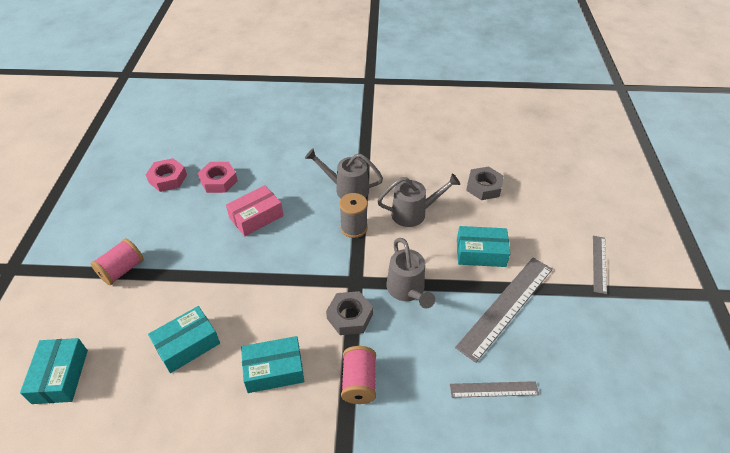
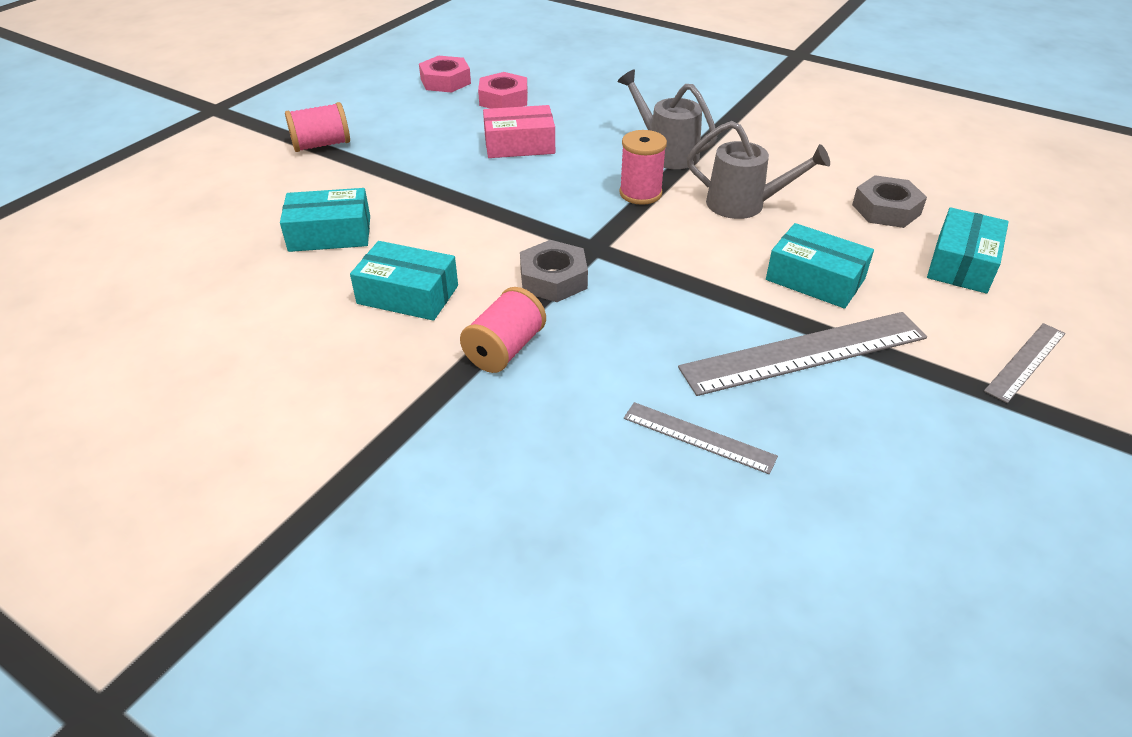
camera: 30 degrees right, 5 degrees down
turquoise box [20,338,88,404] -> turquoise box moved to [927,207,1009,293]
grey spool [339,193,368,238] -> pink spool [619,130,667,205]
grey watering can [386,238,435,309] -> none

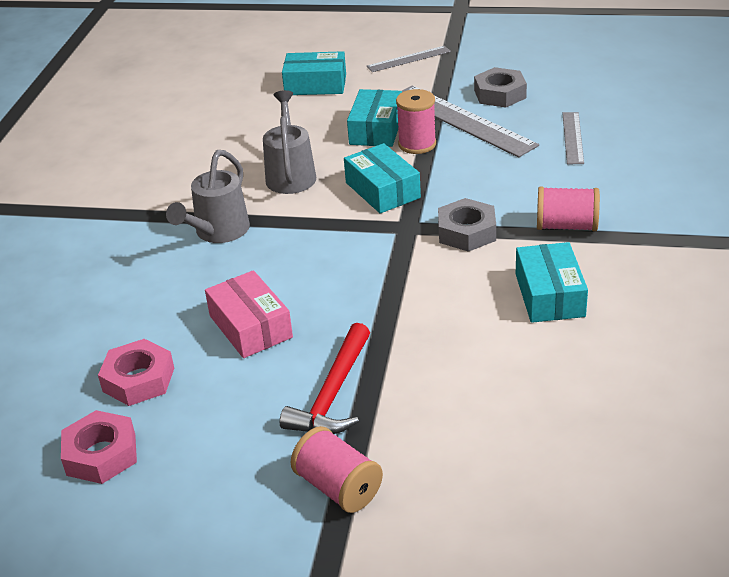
camera: 110 degrees left, 5 degrees down
turquoise box [280,188,370,252] -> turquoise box moved to [344,143,421,214]
pink spool [619,130,667,205] -> pink spool moved to [396,89,436,154]
grey nut [852,175,927,228] -> grey nut moved to [474,67,527,108]
grey ruler [984,323,1066,403] -> grey ruler turned 45 degrees counterclockwise [366,46,451,72]
none -> red hammer [280,323,370,434]

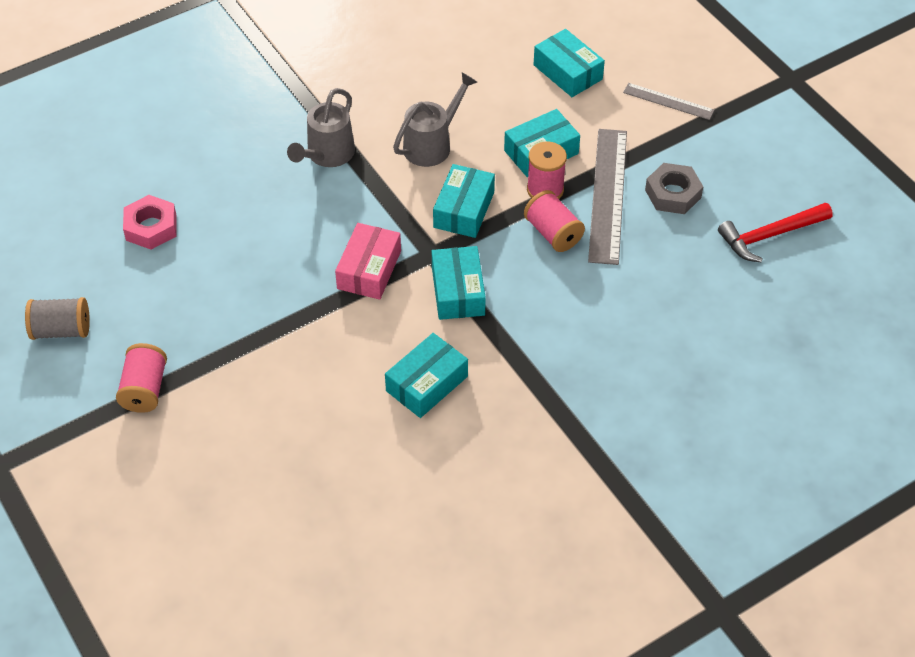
camera: 45 degrees right, 15 degrees up
pink nut [61,410,137,484] -> none
grey watering can [166,150,250,243] -> grey watering can turned 45 degrees counterclockwise [287,88,355,167]
pink box [205,270,293,358] -> pink box moved to [335,223,401,300]
red hammer [280,323,370,434] -> red hammer moved to [718,203,833,262]
grey nut [438,198,496,252] -> turquoise box [432,246,486,320]
pink spool [537,186,600,231] -> pink spool moved to [524,190,585,252]
grey ruler [562,112,584,164] -> none
none -> grey spool [25,297,90,340]

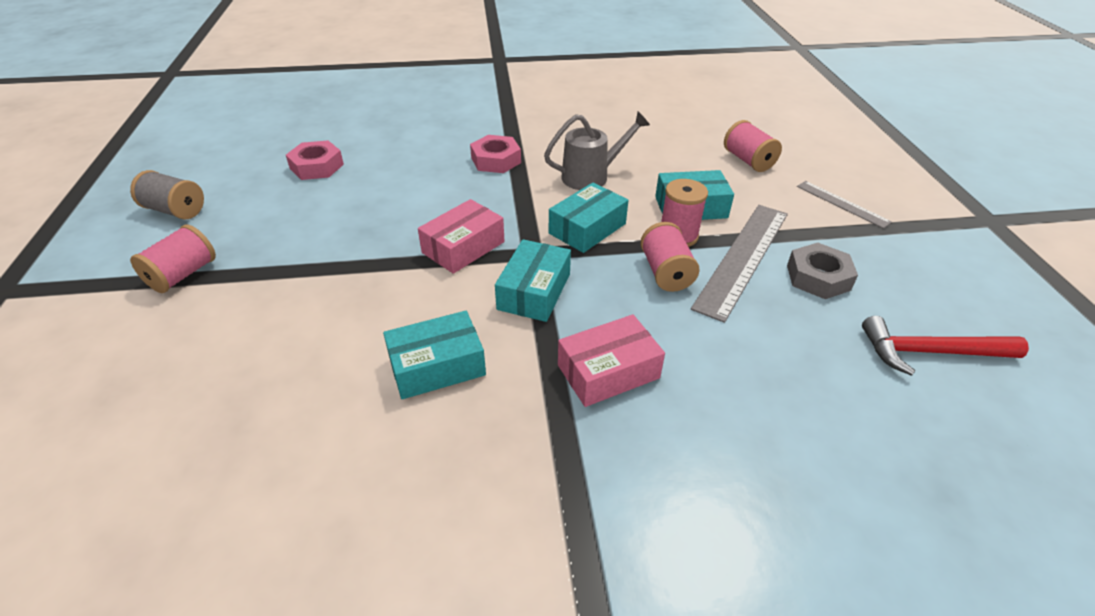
camera: 25 degrees right, 10 degrees down
grey watering can [287,88,355,167] -> pink nut [470,135,521,173]
turquoise box [534,29,605,97] -> pink spool [724,120,782,172]
none -> pink box [558,314,665,407]

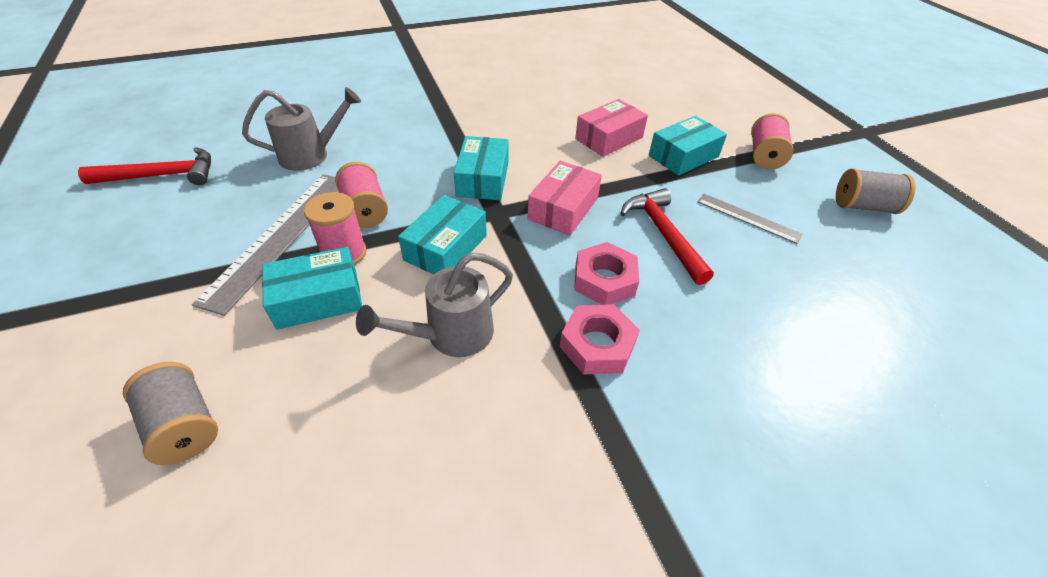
camera: 165 degrees right, 5 degrees up
pink nut [286,141,344,180] -> pink nut moved to [574,242,639,305]
turquoise box [383,311,486,399] -> turquoise box moved to [649,116,727,176]
pink box [558,314,665,407] -> pink box moved to [575,99,648,157]
pink spool [724,120,782,172] -> grey spool [123,362,218,465]
grey nut [787,243,858,299] -> none
grey ruler [797,181,892,229] -> grey ruler moved to [697,194,803,244]
none -> grey watering can [242,87,361,171]
none -> red hammer [620,188,714,285]

